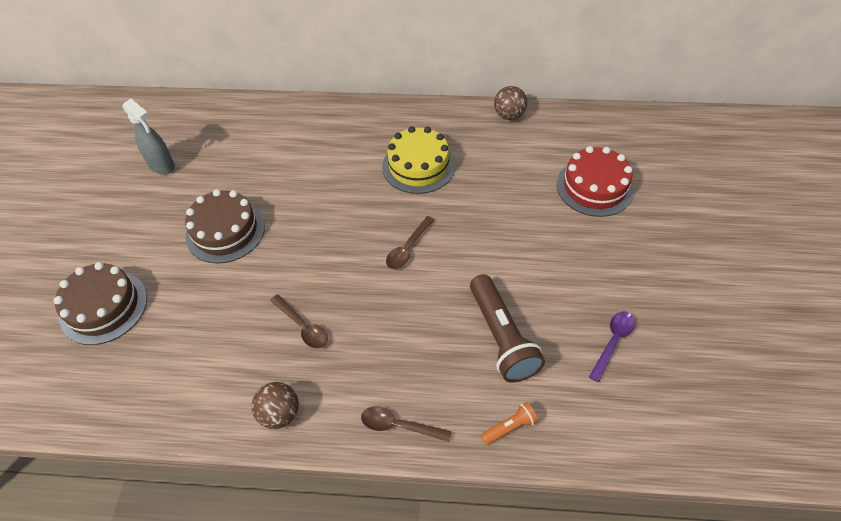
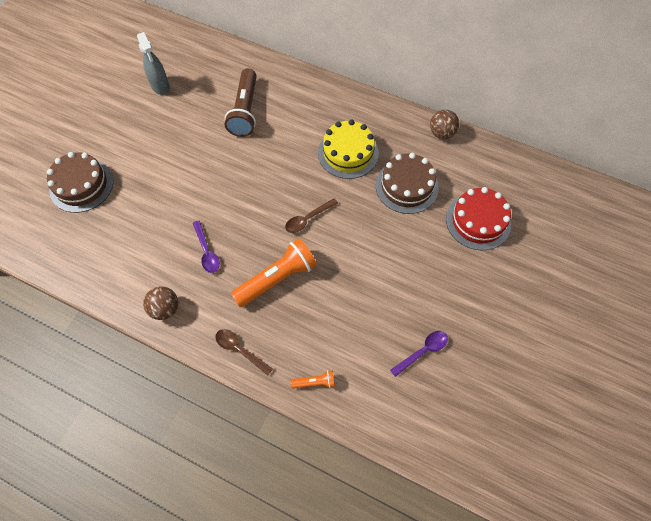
camera: 20 degrees right, 10 degrees up
brown cake [185,189,265,264] -> brown cake moved to [376,153,439,214]
brown spoon [270,295,328,349] -> purple spoon [193,221,220,273]
brown flashlight [470,274,545,383] -> brown flashlight moved to [225,68,257,137]
none -> orange flashlight [231,238,317,307]

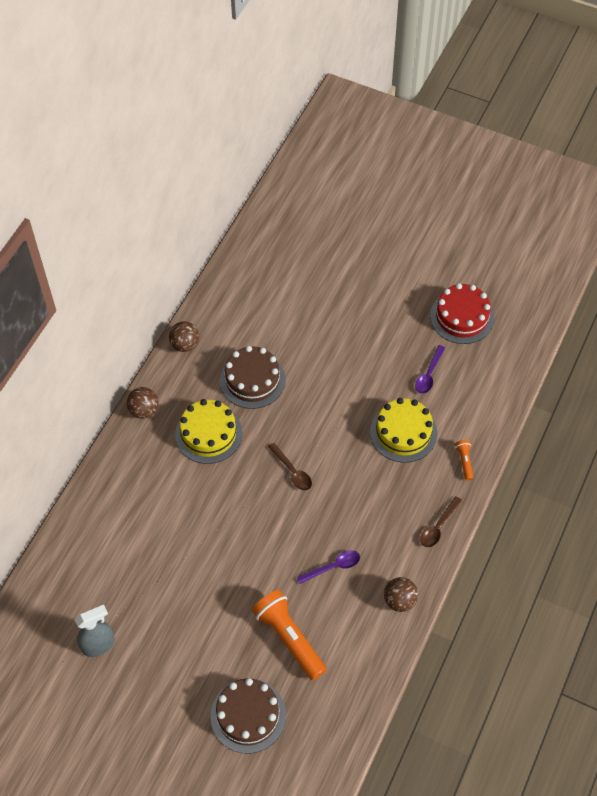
camera: 90 degrees left, 5 degrees down
brown flashlight [225,68,257,137] -> none
orange flashlight [231,238,317,307] -> orange flashlight moved to [252,590,326,680]
purple spoon [390,331,448,377] -> purple spoon turned 120 degrees counterclockwise [415,345,445,394]
red cake [446,187,511,250] -> red cake moved to [430,283,494,344]
none -> brown ball [127,387,158,419]
none -> yellow cake [370,398,437,463]

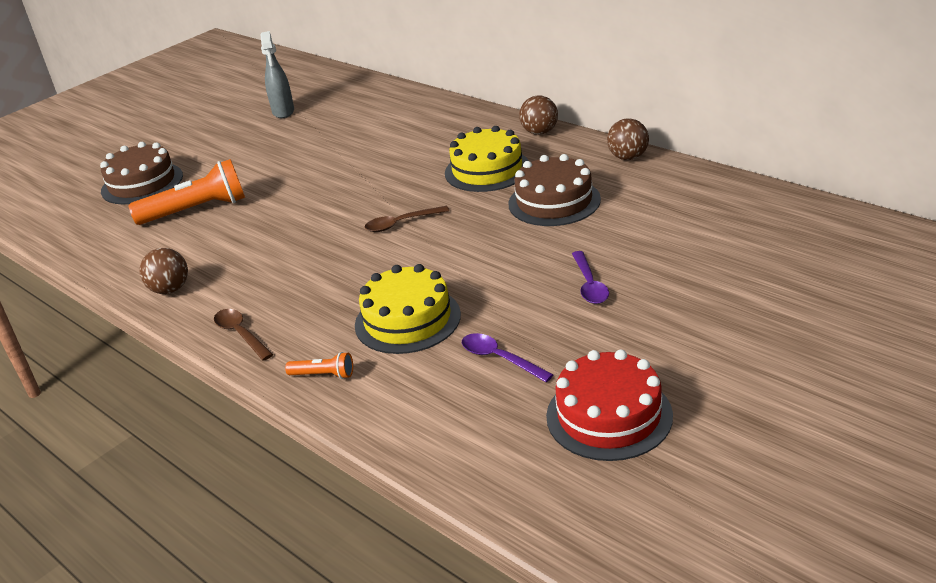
camera: 110 degrees right, 25 degrees down
purple spoon [297,550,360,584] -> purple spoon moved to [572,251,609,304]

